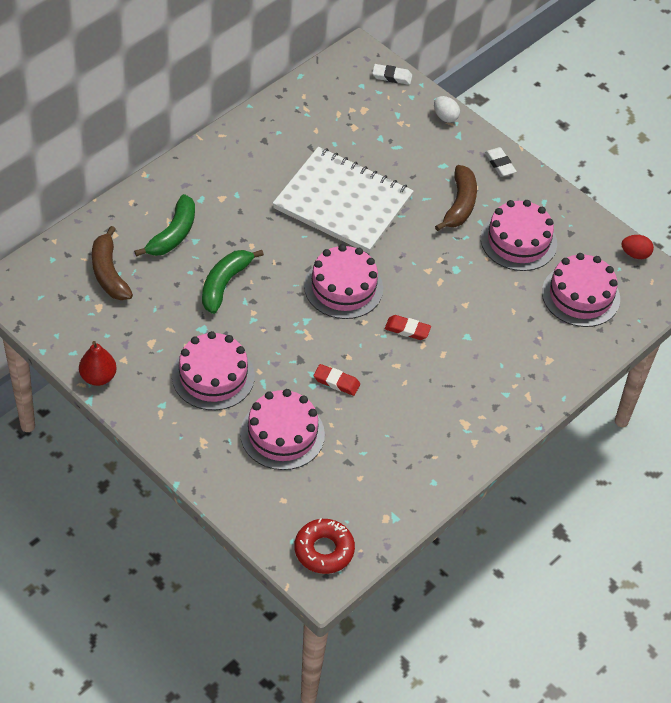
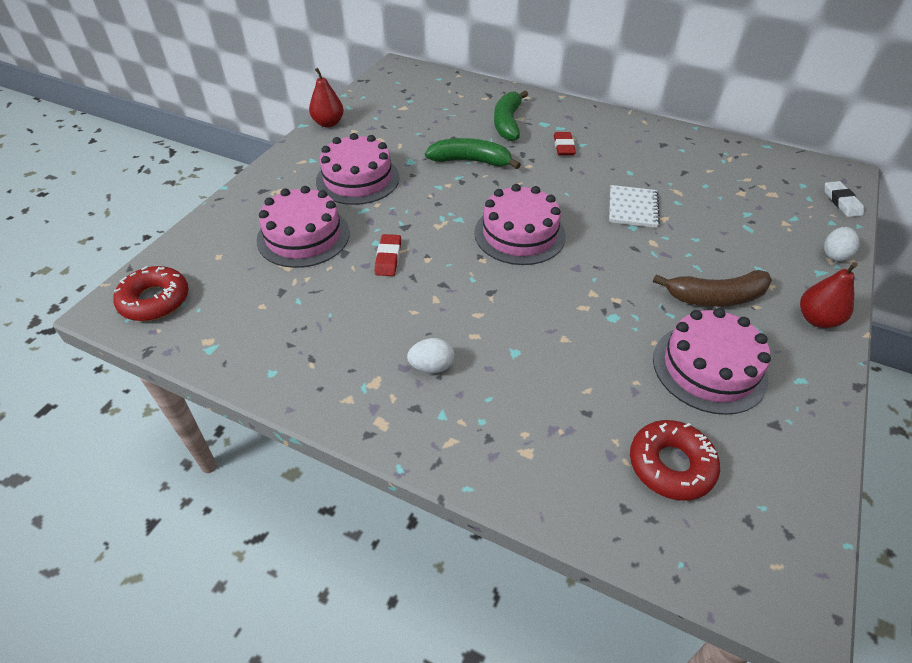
camera: 75 degrees right, 5 degrees down
brown banana [92,226,133,300] -> none
green banana [134,194,195,257] -> green banana turned 90 degrees clockwise [494,91,528,141]
white notebook [273,147,414,254] -> white notebook [609,185,660,228], size x0.45
red eraser [385,315,431,340] -> red eraser moved to [554,132,576,156]
white eraser [485,147,517,177] -> red pear [800,262,858,328]
pink cake [542,253,620,327] -> red donut [630,420,720,501]
red egg [621,235,654,259] -> none
none -> white egg [407,338,454,373]

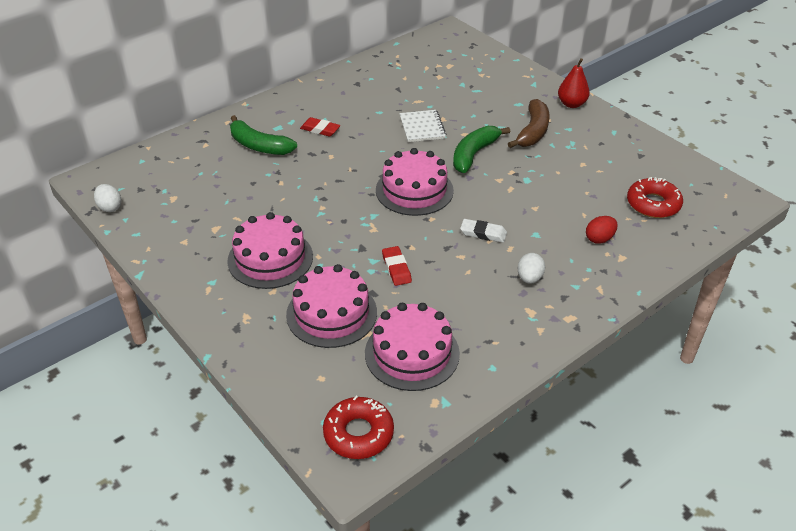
camera: 65 degrees left, 5 degrees down
red pear [309,68,344,127] -> none
red eraser [375,234,401,276] -> red eraser turned 45 degrees clockwise [382,246,412,286]
green banana [425,138,521,169] -> green banana moved to [453,126,510,173]
white notebook [609,185,660,228] -> white notebook turned 45 degrees clockwise [399,110,446,142]
pink cake [653,308,771,415] -> pink cake moved to [365,303,460,391]
white egg [824,227,859,261] -> white egg moved to [94,184,122,212]
white eraser [825,181,864,217] -> white eraser moved to [460,219,507,243]
none -> red egg [586,216,618,244]

